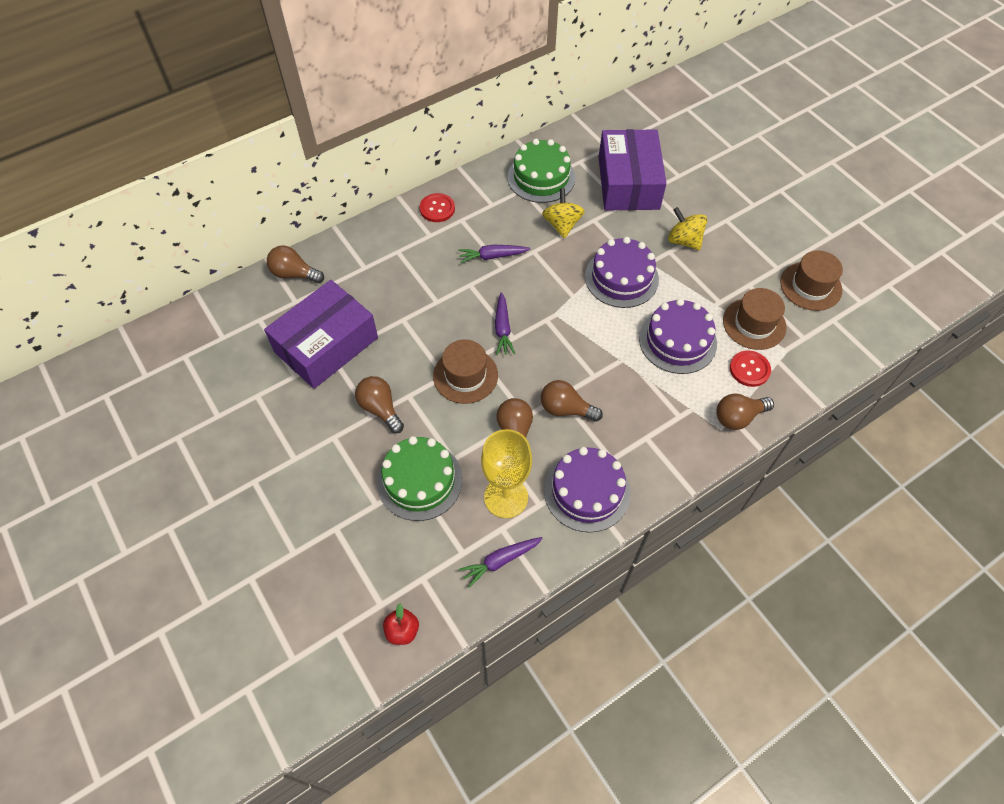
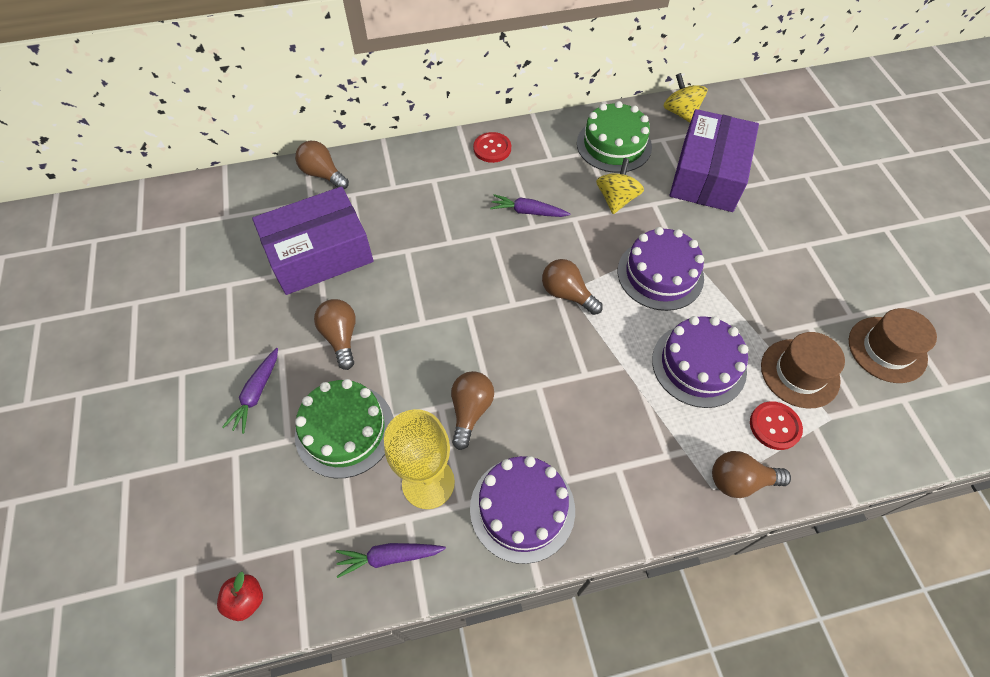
camera: 20 degrees right, 0 degrees up
brown hat [433,339,498,404] -> none
purple carrot [495,292,515,355] -> purple carrot moved to [222,348,278,434]
brown light bulb [541,380,603,422] -> brown light bulb moved to [542,259,603,315]
yellow spinning top [668,207,707,250] -> yellow spinning top moved to [663,73,708,123]

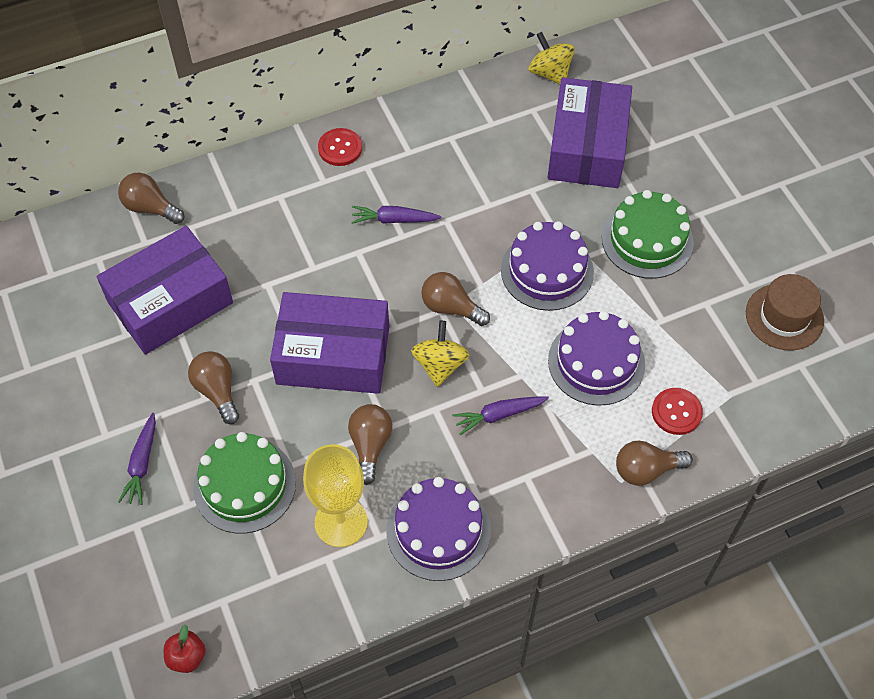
camera: 10 degrees left, 0 degrees up
purple carrot [336,543,446,578] -> purple carrot moved to [452,396,549,435]
green cake [577,101,652,173] -> green cake moved to [602,190,694,279]
yellow spinning top [596,158,644,214] -> yellow spinning top moved to [411,321,469,387]
brown hat [761,332,845,408] -> none
none -> purple box [270,292,389,394]

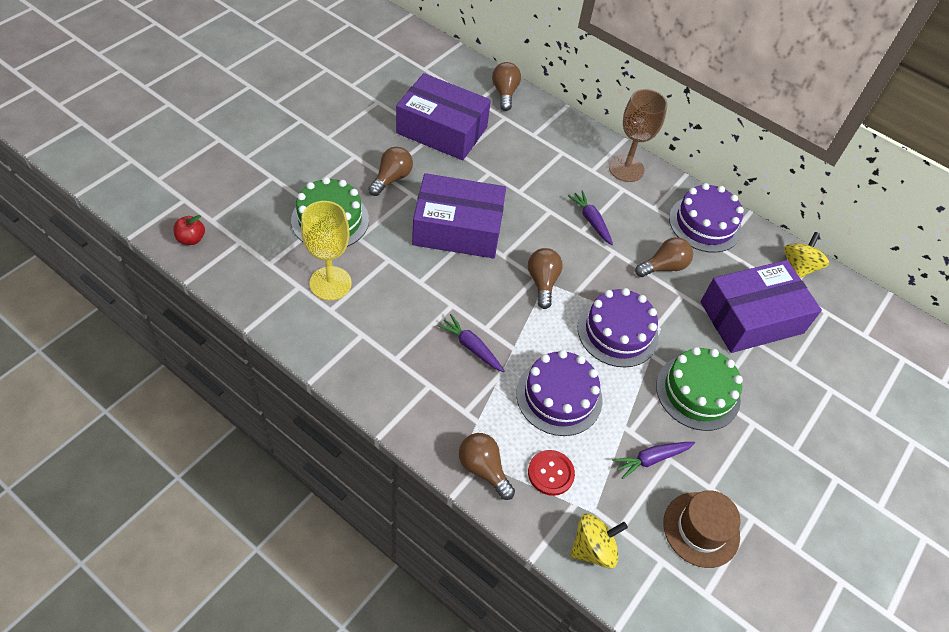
camera: 55 degrees right, 5 degrees down
purple carrot [118,413,156,505] -> purple carrot moved to [613,442,695,479]
purple box [270,292,389,394] -> purple box turned 60 degrees counterclockwise [412,173,506,258]
red button [318,128,362,166] -> brown goblet [609,89,668,182]
brown light bulb [348,404,392,485] -> brown light bulb moved to [635,237,693,277]
purple cake [386,477,491,581] -> purple cake moved to [669,183,744,253]
yellow spinning top [411,321,469,387] -> yellow spinning top moved to [570,514,628,568]

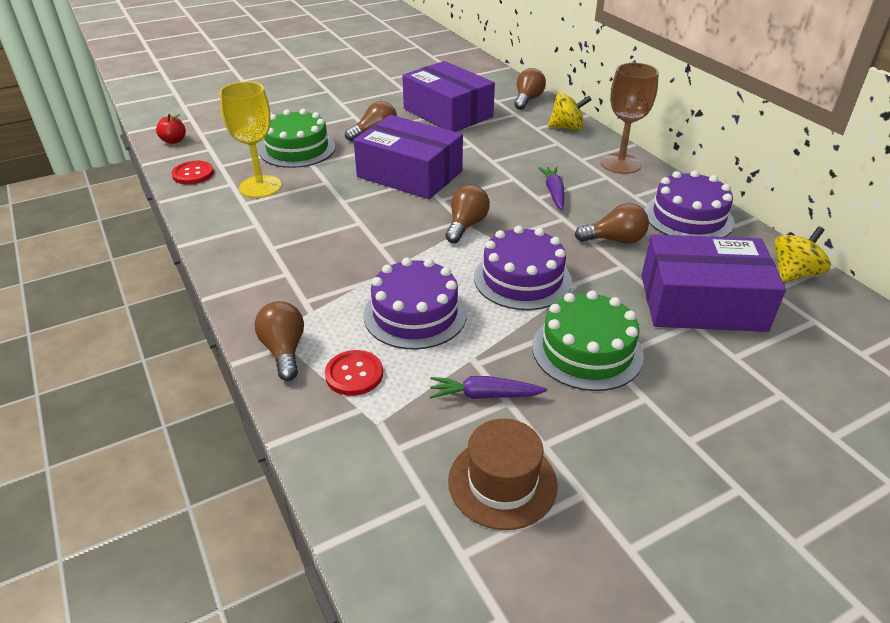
camera: 30 degrees right, 15 degrees down
purple carrot [437,314,504,372] -> none
yellow spinning top [570,514,628,568] -> yellow spinning top moved to [548,93,592,131]
none -> red button [171,161,214,184]

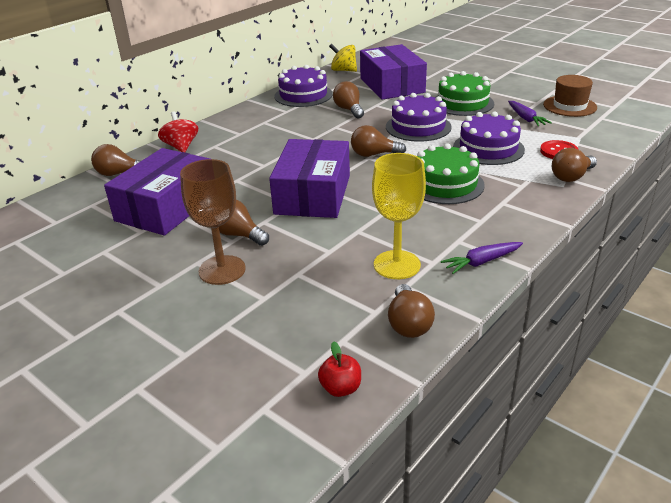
camera: 110 degrees left, 5 degrees down
red button [171,161,214,184] -> brown light bulb [388,284,435,338]
green cake [259,109,335,168] -> green cake moved to [417,143,485,204]
purple carrot [538,167,564,210] -> purple carrot moved to [441,242,523,274]
yellow spinning top [548,93,592,131] -> red spinning top [158,111,198,152]
brown goblet [601,62,659,174] -> brown goblet moved to [180,159,246,285]

